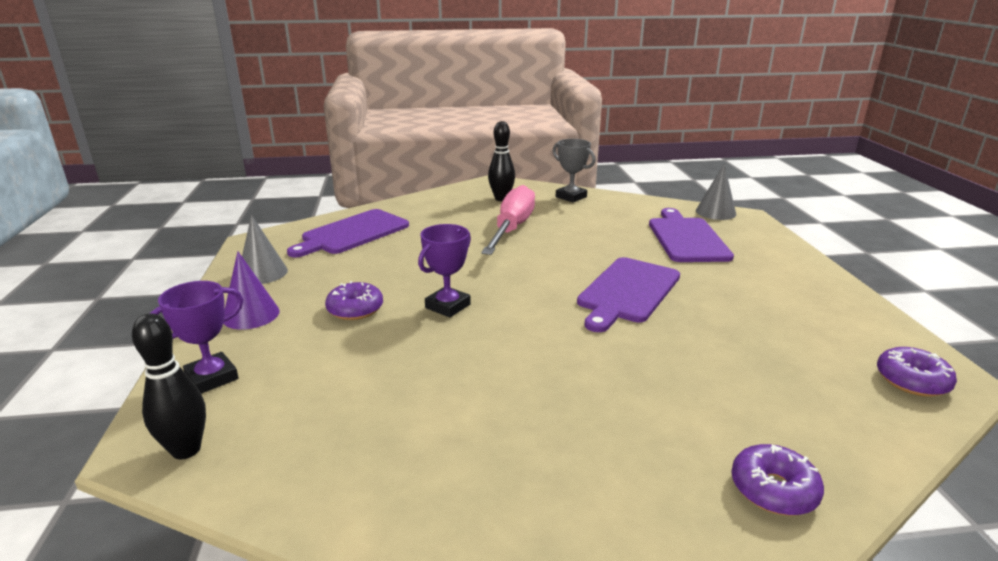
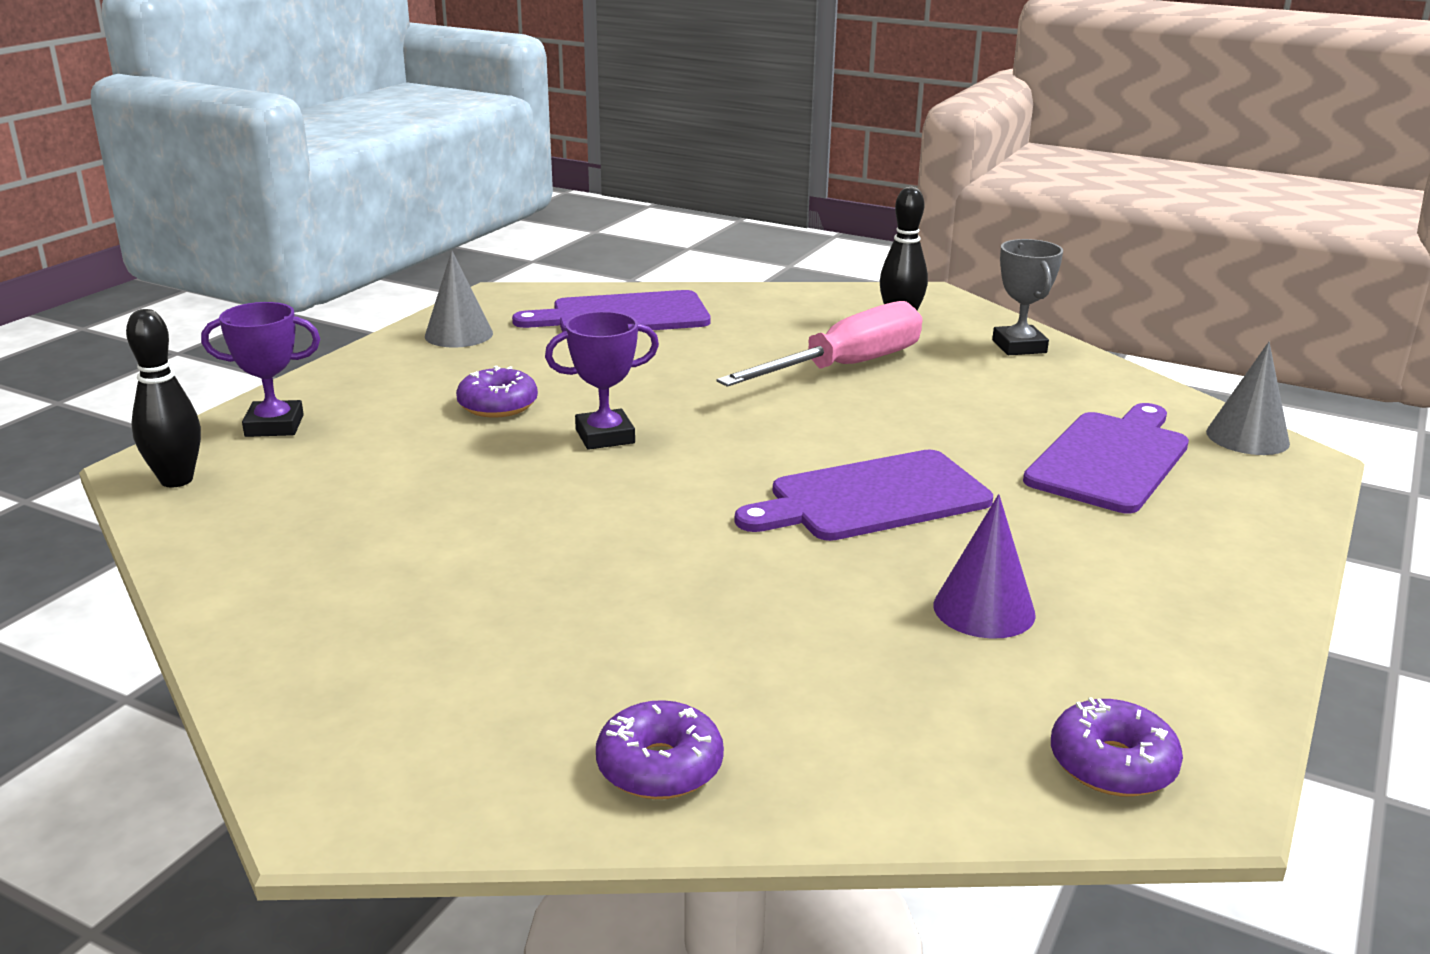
camera: 35 degrees right, 0 degrees up
purple cone [223,251,280,330] -> purple cone moved to [934,494,1036,639]

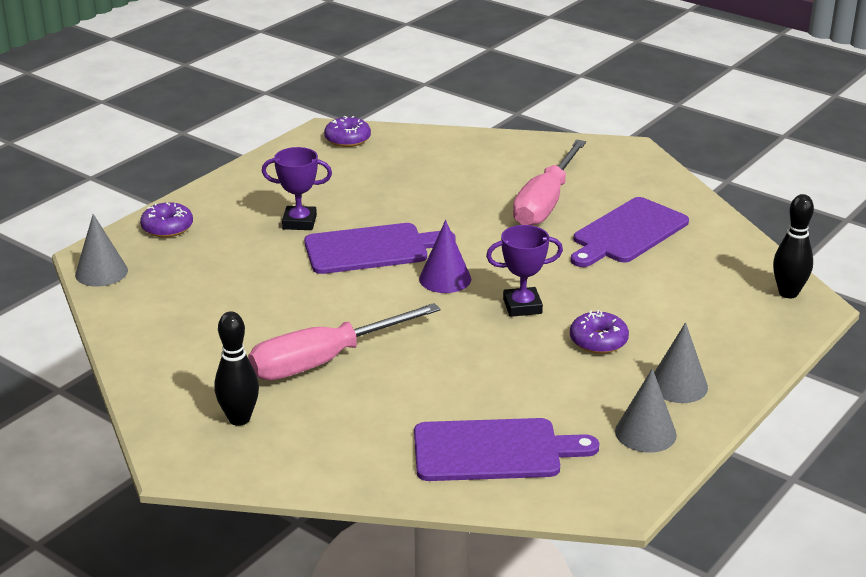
camera: 170 degrees left, 5 degrees up
purple trophy [201,302,320,437] -> purple trophy moved to [262,147,332,230]
purple donut [596,700,724,799] -> purple donut moved to [140,202,193,238]
purple cone [934,494,1036,639] -> purple cone moved to [419,220,471,293]
grey trophy [992,239,1063,355] -> none
purple cutting board [1023,403,1189,513] -> purple cutting board moved to [571,197,689,267]
none -> pink screwdriver [513,140,586,226]
none -> grey cone [654,322,708,403]

